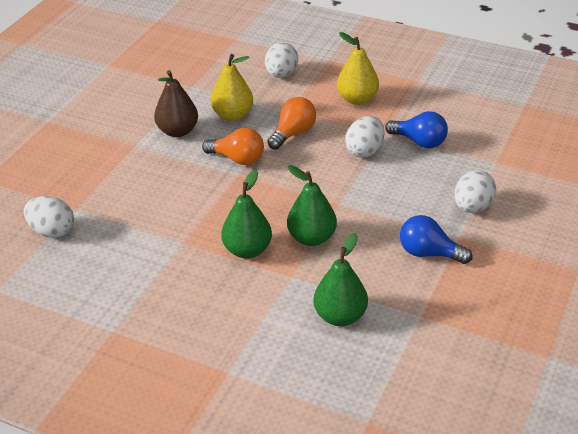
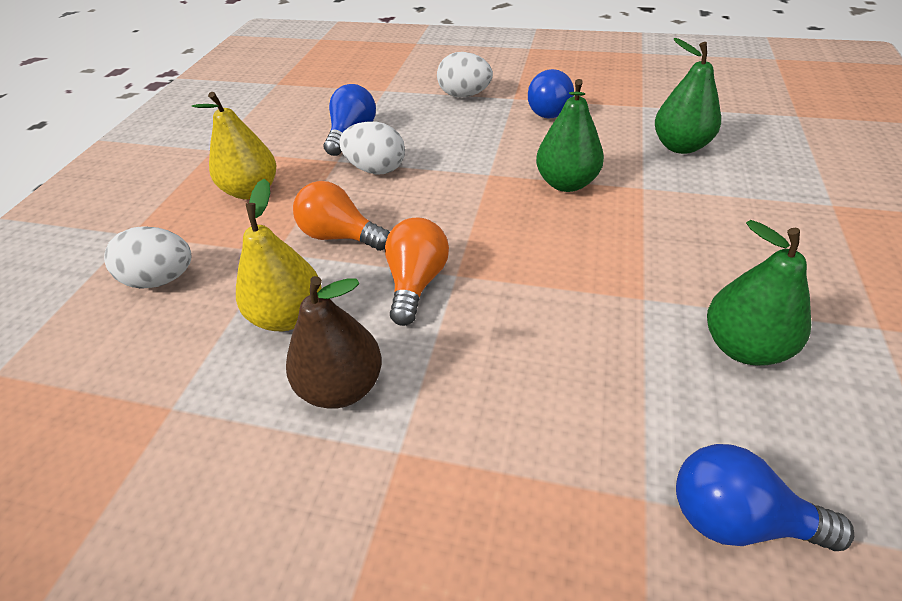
camera: 100 degrees left, 5 degrees up
white egg [24,196,74,238] -> blue light bulb [676,444,854,551]
green pear [221,170,272,258] -> green pear moved to [707,220,811,366]

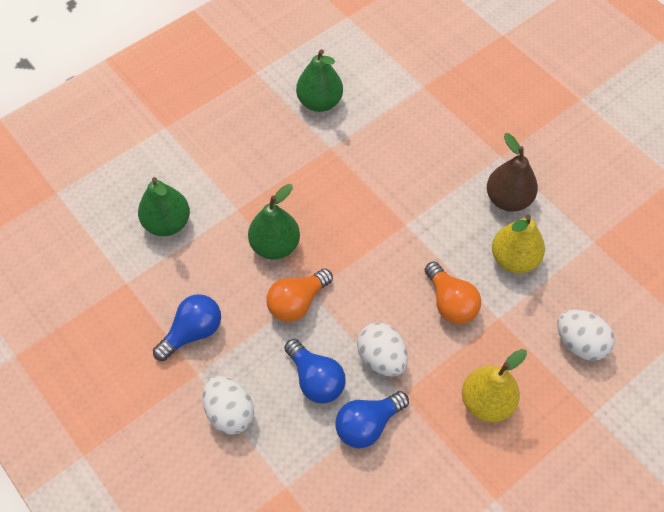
camera: 145 degrees left, 15 degrees up
orange light bulb [385,218,449,326] -> orange light bulb moved to [266,268,333,322]
blue light bulb [676,444,854,551] -> blue light bulb moved to [284,339,346,404]

